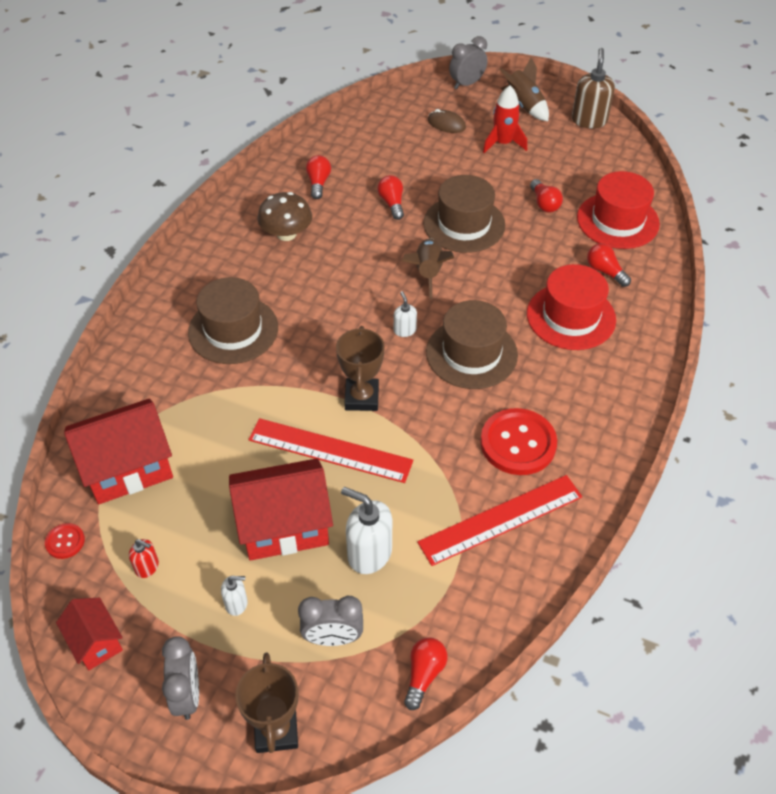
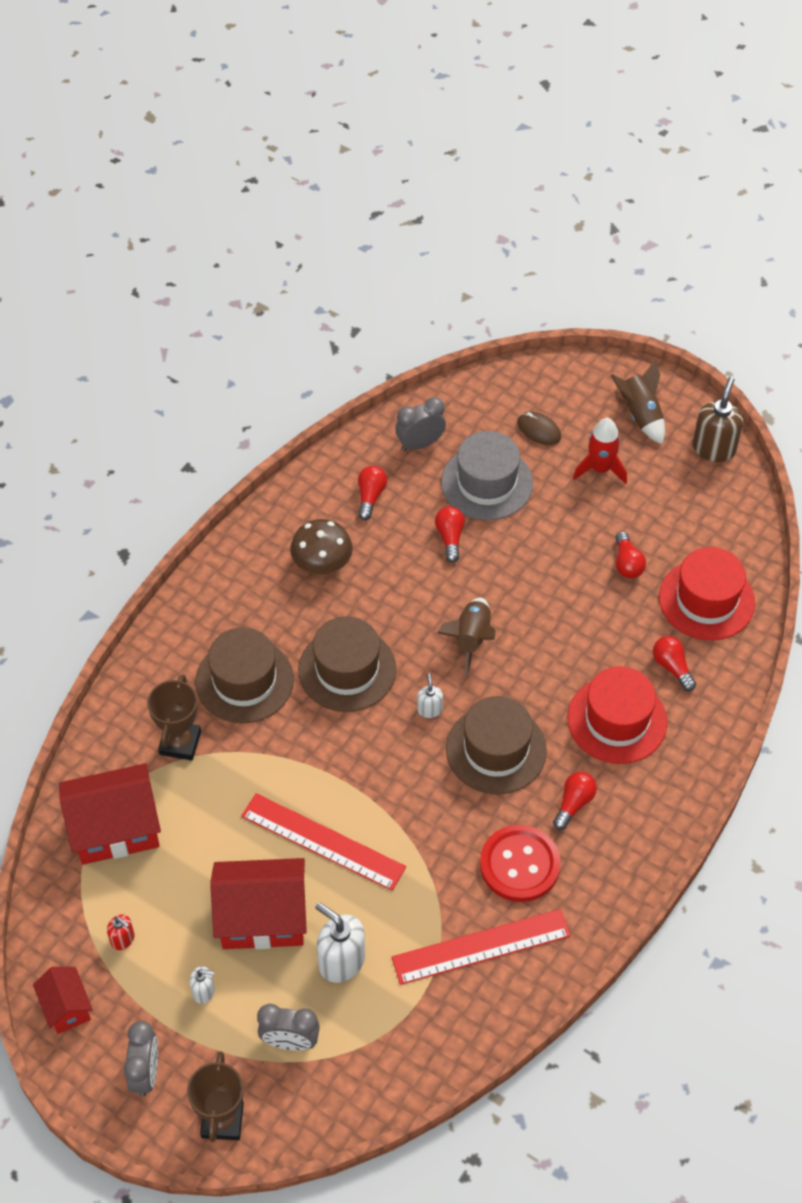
camera: 10 degrees right, 5 degrees up
red button [45,523,85,559] -> none
brown trophy [336,326,385,411] -> brown trophy moved to [147,675,201,761]
red light bulb [404,638,448,710] -> red light bulb moved to [553,772,597,830]
brown hat [423,175,505,253] -> brown hat moved to [298,616,396,712]
grey clock [449,36,488,89] -> grey clock moved to [395,397,446,451]
none -> grey hat [441,431,533,520]

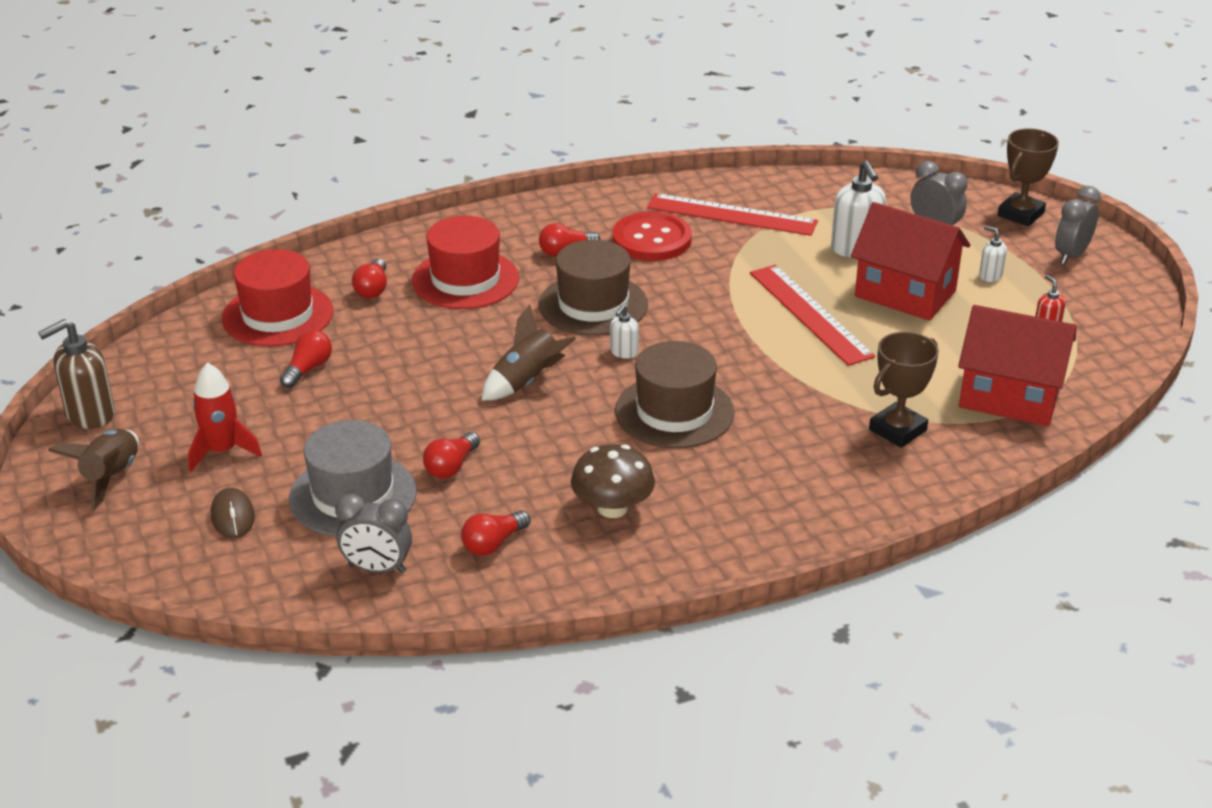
camera: 145 degrees left, 20 degrees down
red house [33,967,93,1034] -> none
brown hat [195,627,294,723] -> none

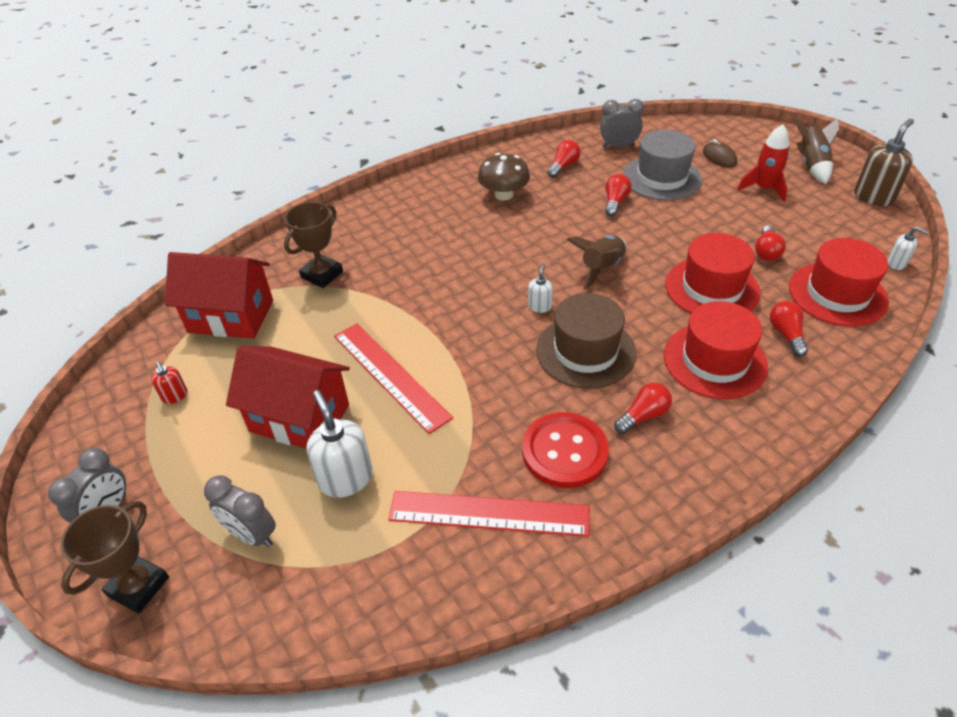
camera: 170 degrees right, 10 degrees up
brown hat [615,341,735,449] -> none
white soap dispenser [979,226,1007,282] -> white soap dispenser moved to [887,227,928,270]
none -> red hat [666,233,760,314]

